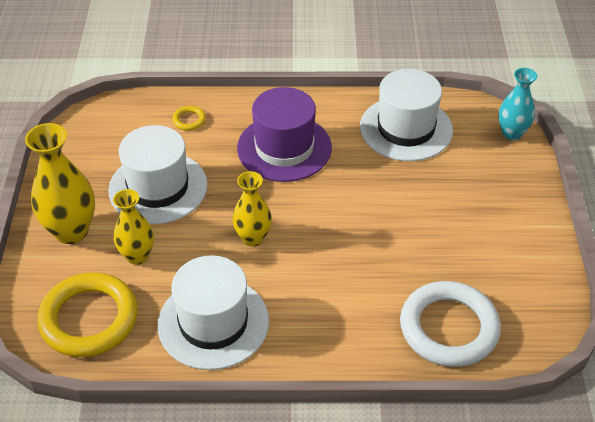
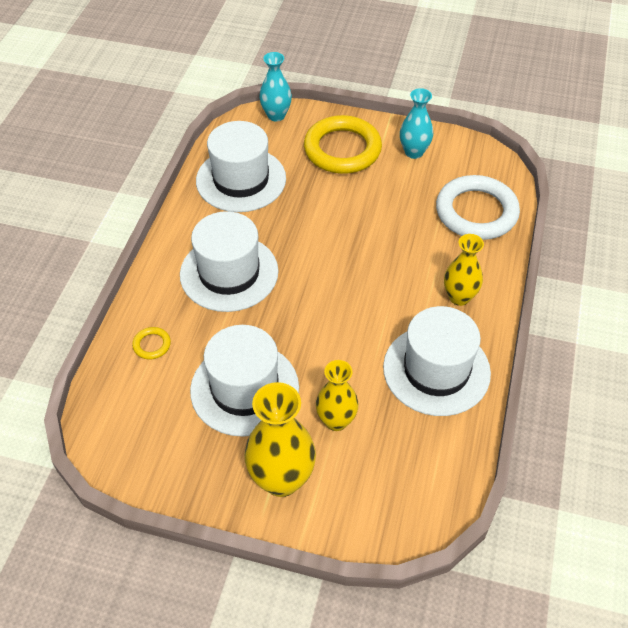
camera: 75 degrees left, 5 degrees up
yellow ring [37,272,138,357] -> yellow ring moved to [304,115,382,174]
yellow vase [232,171,272,247] -> yellow vase moved to [444,234,484,306]
purple hat [237,87,332,182] -> white hat [180,211,278,312]
none -> turquoise vase [400,88,433,159]

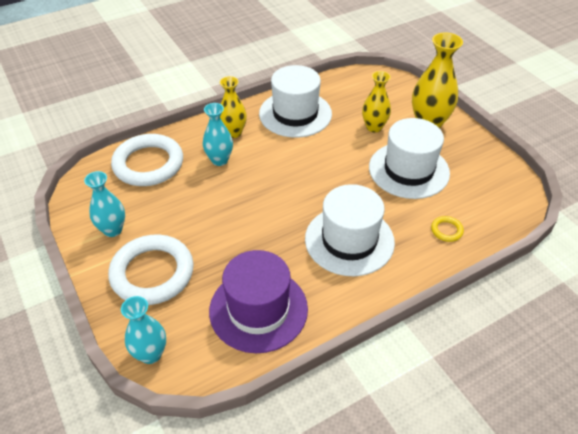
camera: 135 degrees left, 5 degrees down
white hat [196,121,286,212] -> purple hat [209,250,308,353]
yellow ring [304,115,382,174] -> white ring [108,234,194,305]
none -> turquoise vase [203,103,233,166]

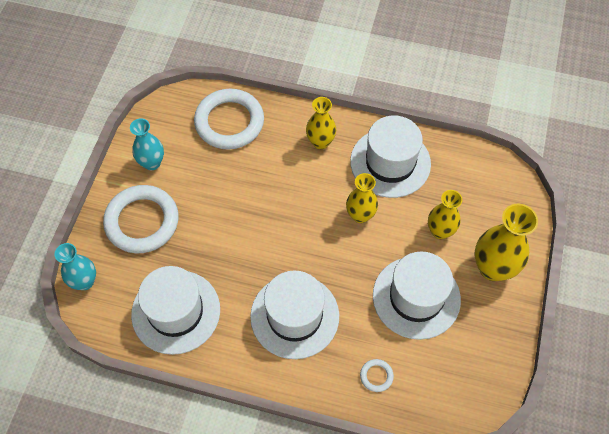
camera: 45 degrees right, 15 degrees up
turquoise vase [203,103,233,166] -> none
purple hat [209,250,308,353] -> white hat [131,266,220,355]
yellow ring [431,216,464,242] -> white ring [360,359,394,392]
none -> yellow vase [346,173,378,223]

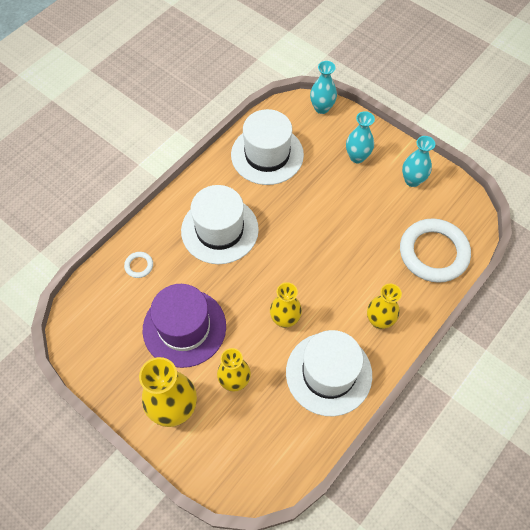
camera: 115 degrees right, 0 degrees up
white ring [103,185,179,253] -> turquoise vase [346,111,375,163]
white hat [373,252,461,340] -> purple hat [143,284,226,368]

